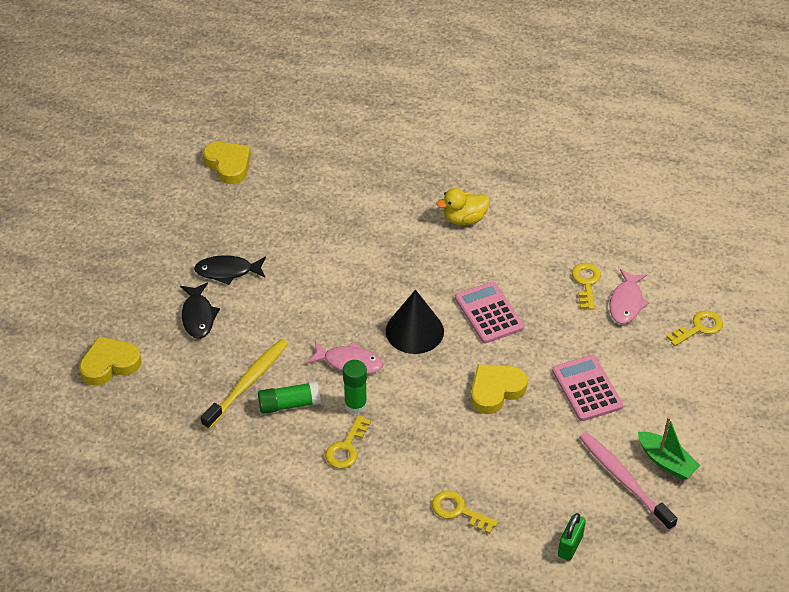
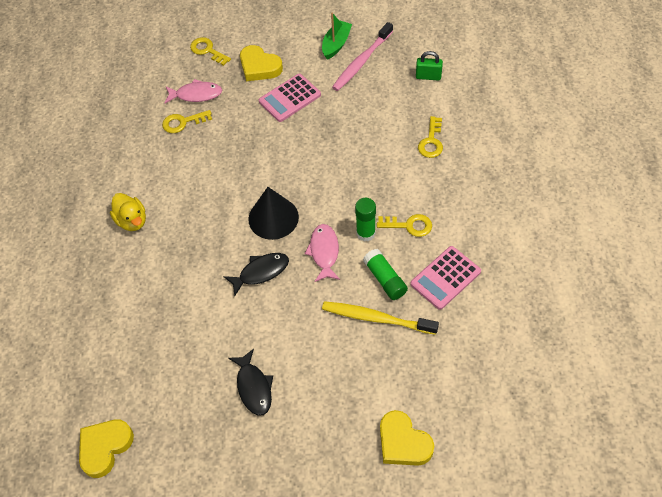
camera: 105 degrees left, 10 degrees up
black fish [180,282,220,339] -> black fish moved to [223,253,289,297]
pink calculator [455,281,524,343] -> pink calculator moved to [410,246,481,310]
yellow heart [471,364,528,414] -> yellow heart moved to [240,45,283,81]

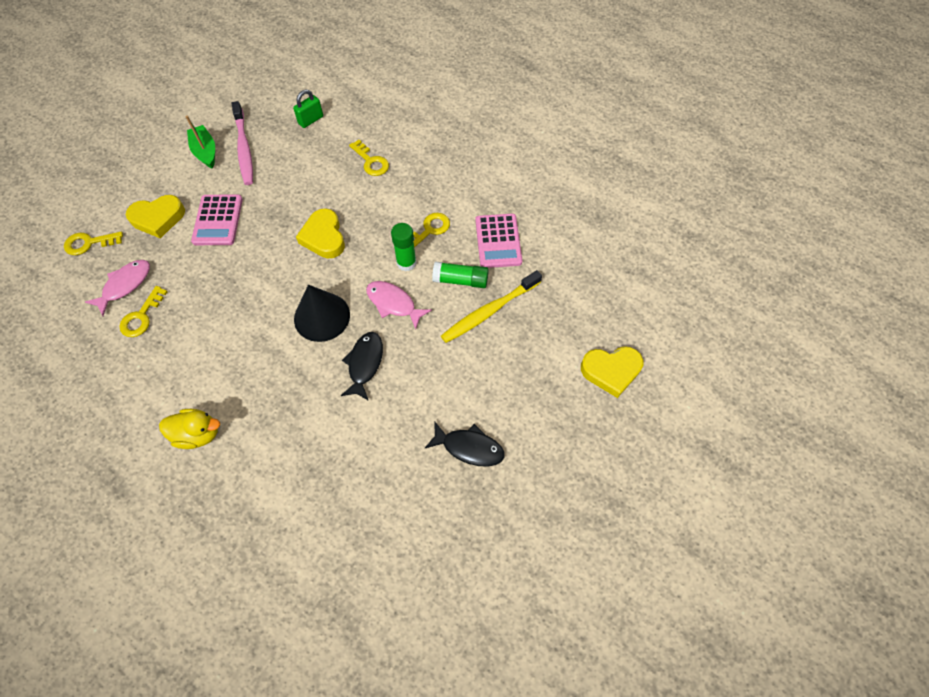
camera: 55 degrees left, 5 degrees up
yellow heart [79,420,134,478] -> yellow heart moved to [296,208,345,258]

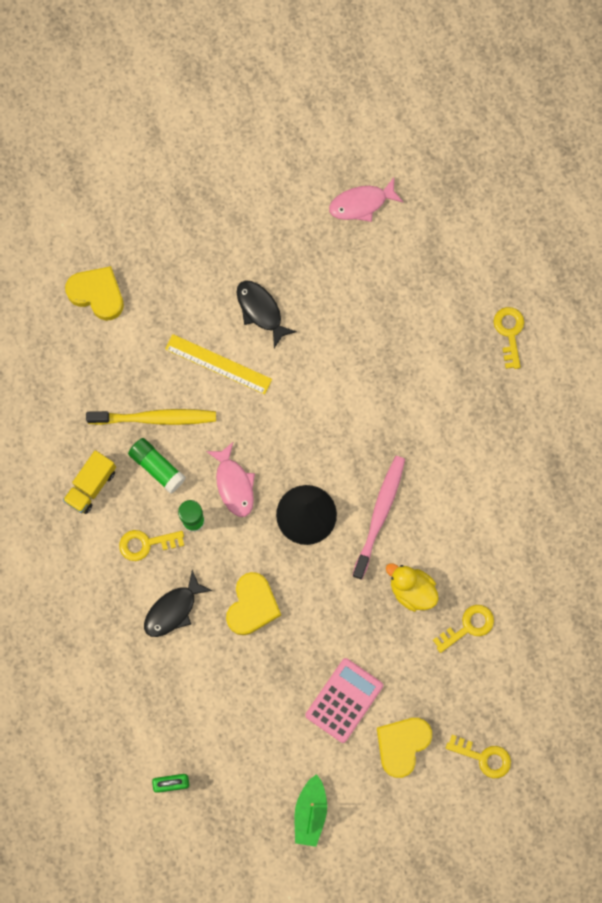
camera: 145 degrees left, 15 degrees up
pink fish [85,260,150,316] -> pink fish moved to [329,177,404,222]
yellow heart [126,195,185,238] -> yellow heart turned 75 degrees counterclockwise [377,718,432,778]
yellow duck [159,409,220,449] -> yellow duck moved to [386,563,439,612]
pink toothbrush [232,101,253,185] -> pink toothbrush moved to [352,456,405,579]
black fish [341,332,383,401] -> black fish moved to [144,570,213,637]
yellow key [349,140,389,176] -> yellow key moved to [494,307,524,369]
pink calculator [475,214,523,268] -> yellow truck [63,450,116,514]
none -> yellow ruler [165,334,272,395]

